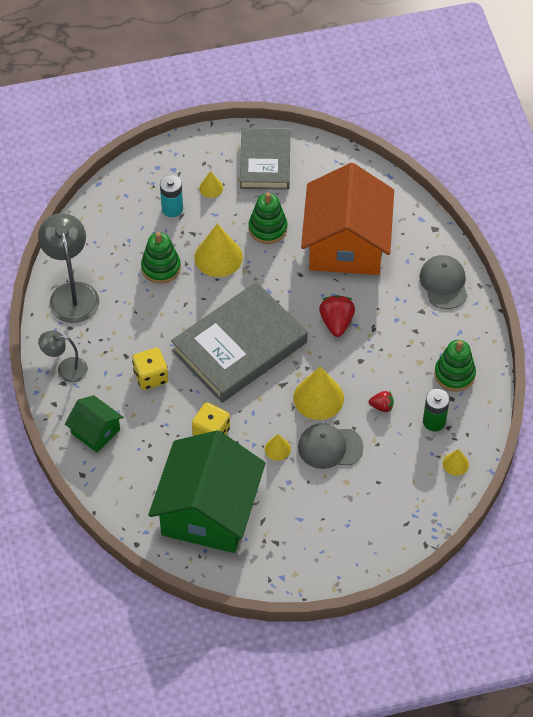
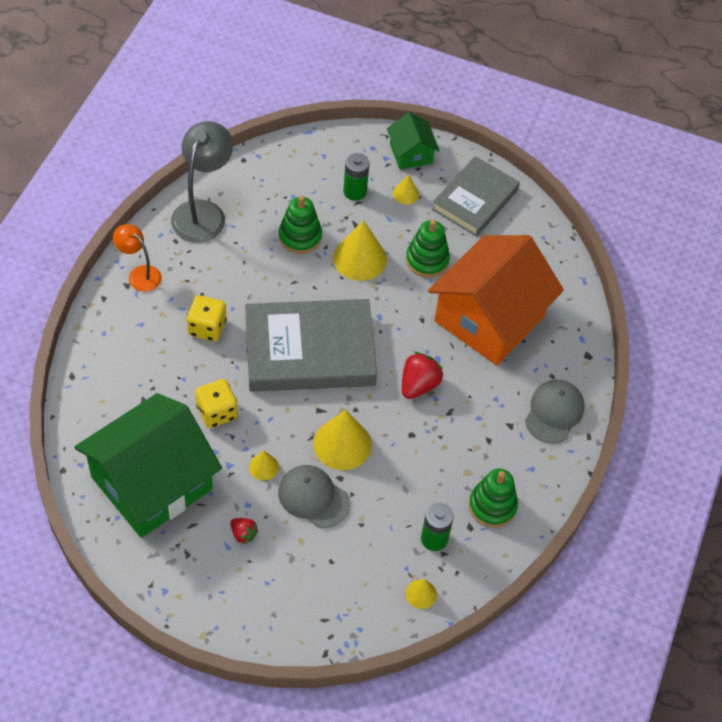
camera: 30 degrees right, 0 degrees up
grey lamp [38,330,88,382] -> orange lamp [113,224,162,292]
green house [65,395,123,452] -> green house moved to [387,112,440,170]
turquoise battery [160,175,183,217] -> green battery [343,153,369,201]
red strawberry [369,391,394,412] -> red strawberry moved to [230,518,258,544]

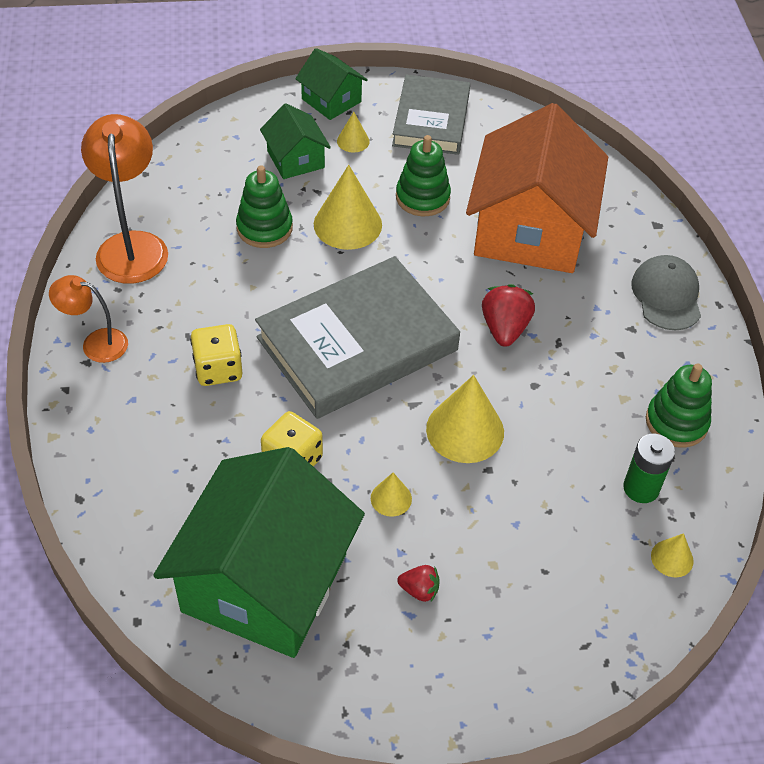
camera: 25 degrees left, 5 degrees down
grey lamp [171,121,233,243] -> orange lamp [81,114,168,284]
grey cap [278,465,350,528] -> none
green battery [343,153,369,201] -> green house [260,103,331,179]

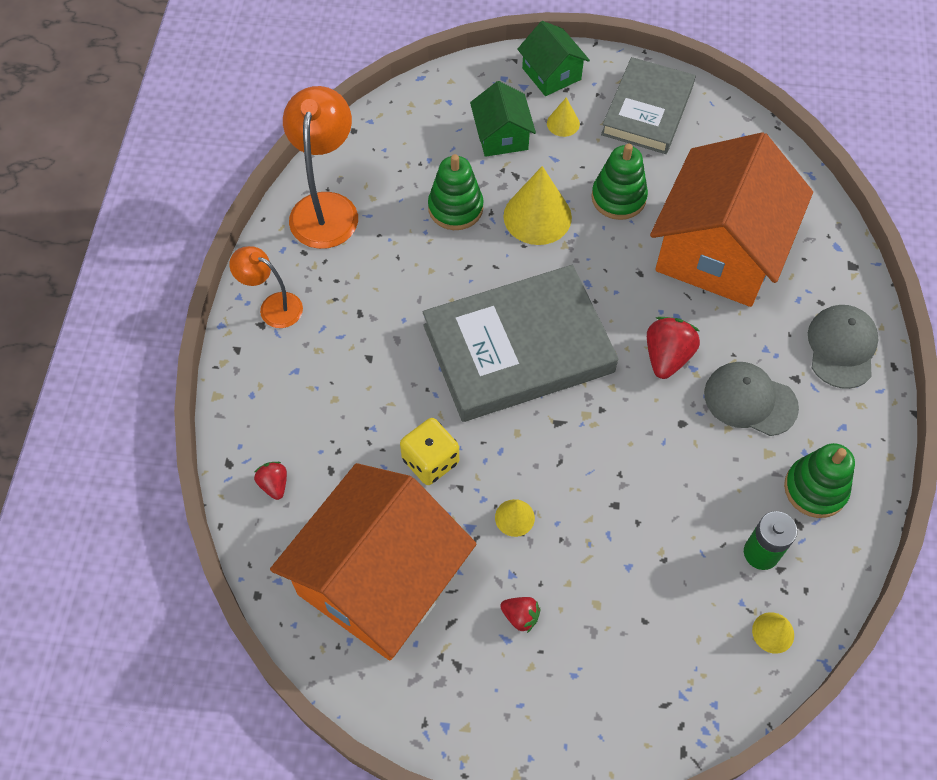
camera: 15 degrees right, 10 degrees up
green house [154,447,365,658] -> orange house [270,463,476,660]
yellow dice [190,324,242,386] -> none
yellow cone [426,375,504,463] -> none
none -> red strawberry [254,462,287,500]
none -> grey cap [704,362,799,436]

